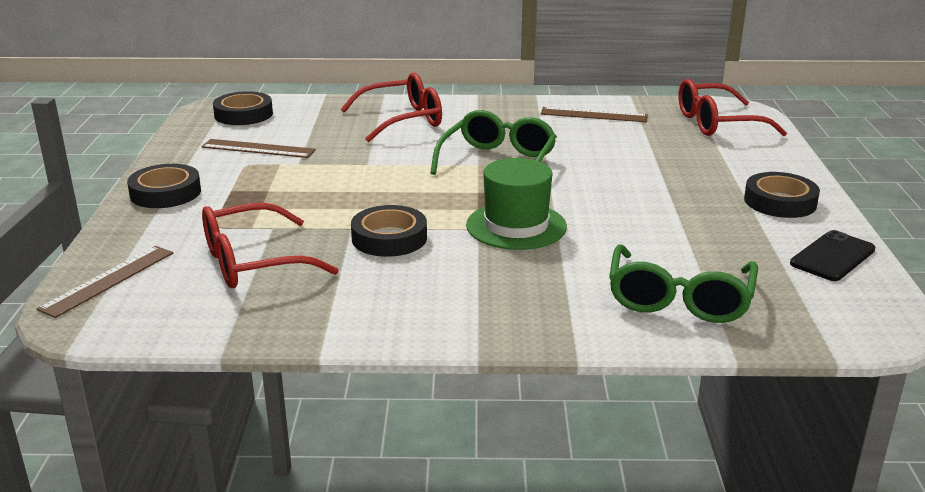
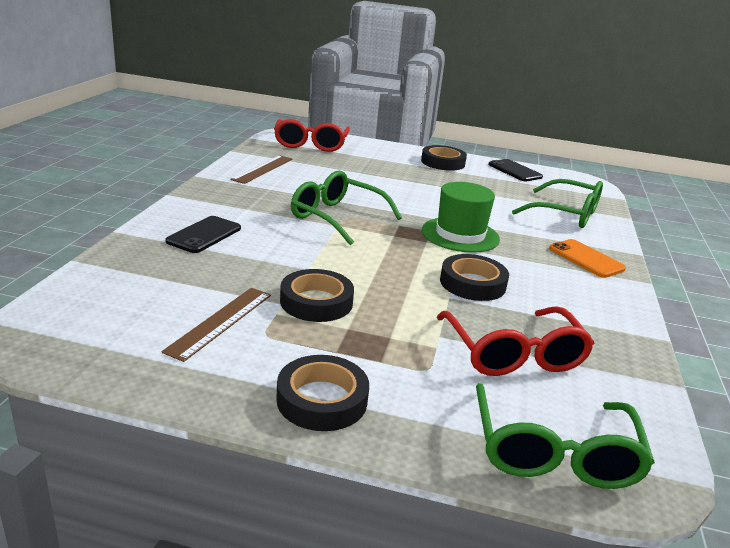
camera: 80 degrees left, 0 degrees up
brown ruler [37,246,173,318] -> green glasses [476,383,655,489]
black tape [213,91,273,125] -> black tape moved to [280,269,354,322]
red glasses [341,72,442,142] -> black phone [165,216,241,253]
none -> orange phone [549,239,626,278]

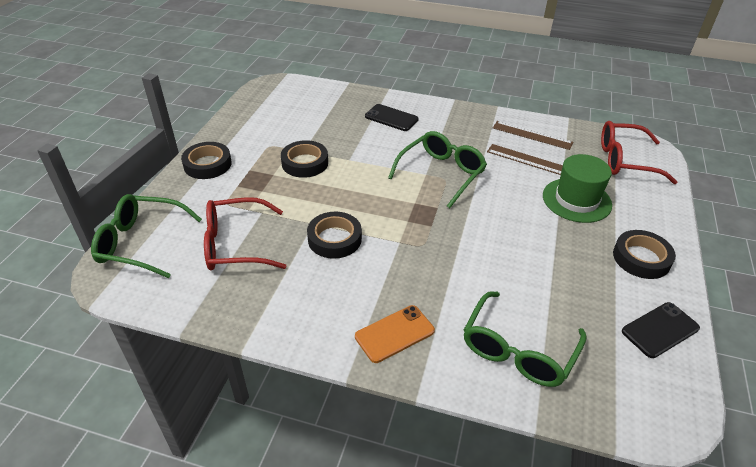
camera: 95 degrees right, 15 degrees up
brown ruler [161,288,271,362] -> brown ruler moved to [487,144,563,175]
green hat [422,182,500,253] -> green hat moved to [543,154,612,223]

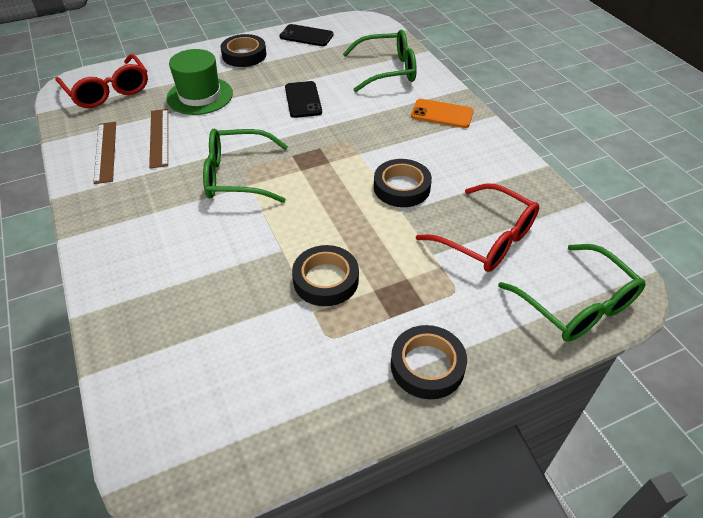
camera: 130 degrees left, 5 degrees up
black phone [365,104,419,131] -> black phone moved to [285,81,322,118]

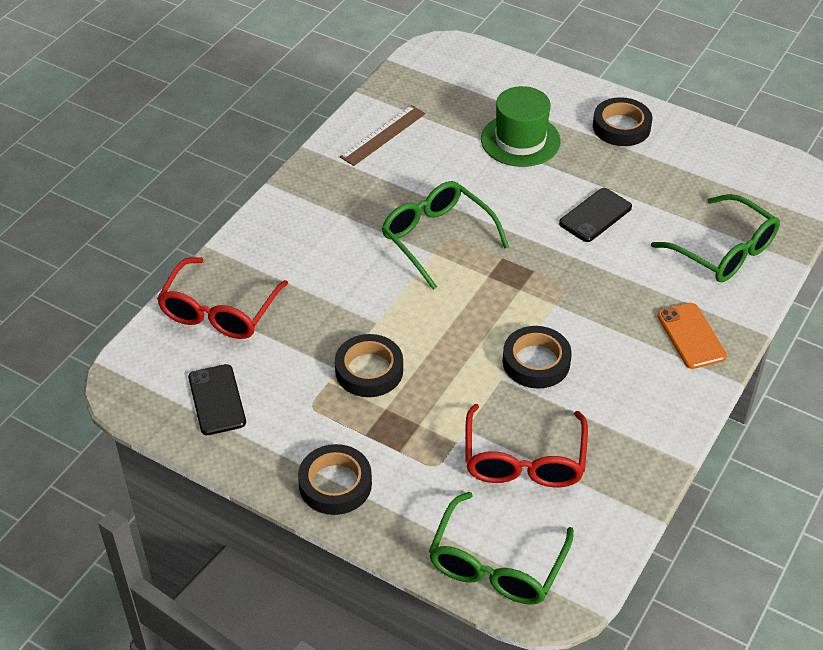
camera: 55 degrees right, 0 degrees up
red glasses [55,54,148,108] -> red glasses moved to [157,257,288,339]
brown ruler [149,109,168,168] -> none
black phone [279,24,334,46] -> black phone moved to [188,364,246,435]

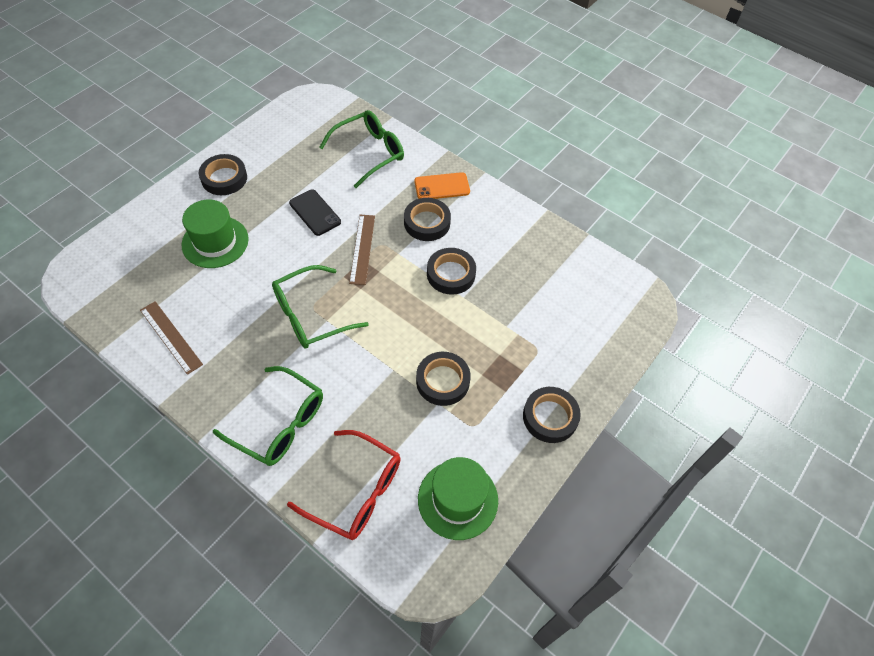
camera: 85 degrees left, 10 degrees up
black phone [188,364,246,435] -> green hat [418,457,498,540]
green glasses [429,492,574,605] -> green glasses moved to [213,366,323,466]
red glasses [465,404,588,487] -> none
none -> brown ruler [349,215,375,285]
none -> black tape [404,198,451,241]

